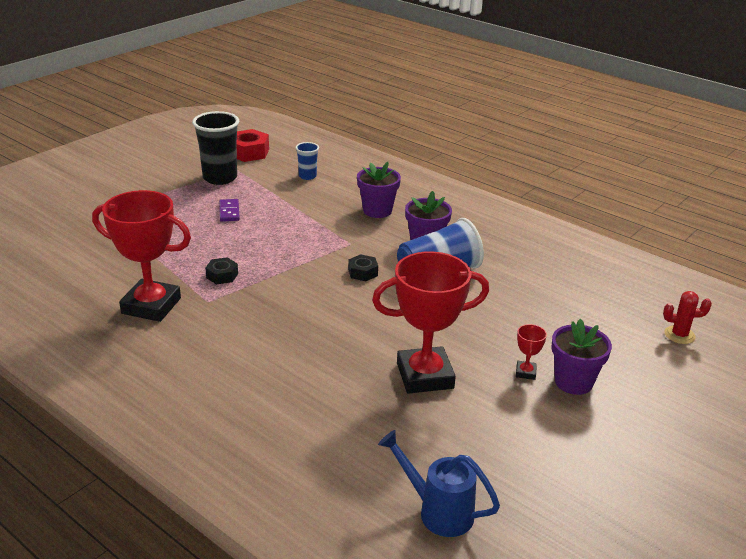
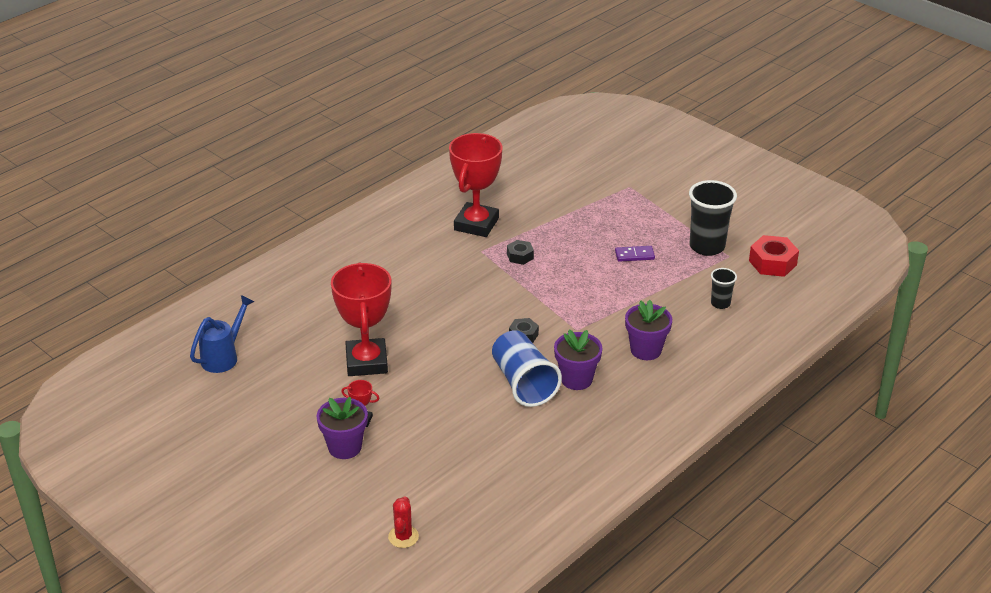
camera: 95 degrees right, 5 degrees up
blue cup [295,142,319,180] -> black cup [711,268,737,309]

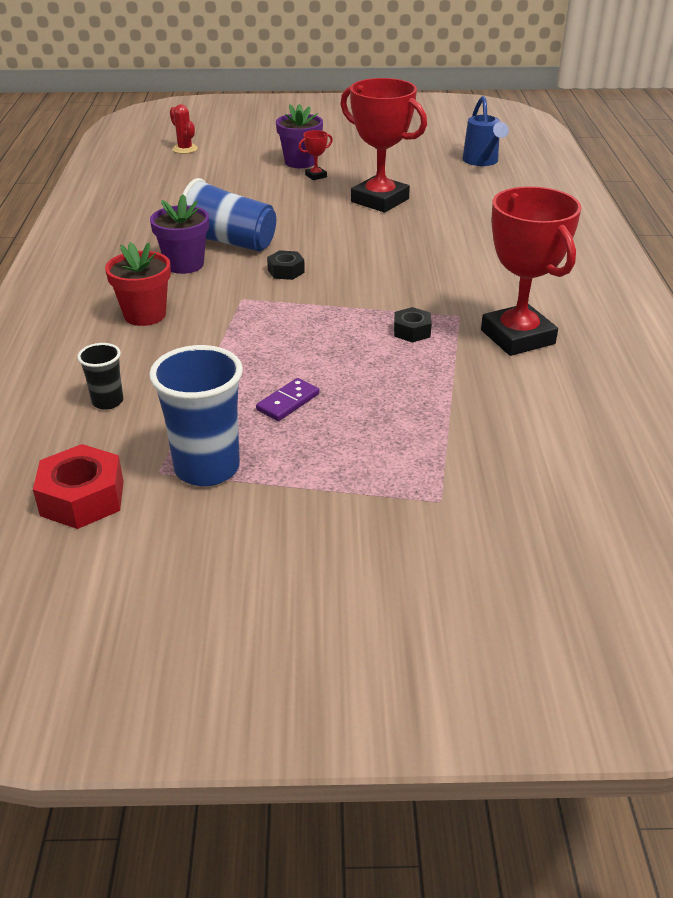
camera: 135 degrees right, 0 degrees up
purple flower pot [625,300,672,360] -> red flower pot [105,242,171,326]
black cup [689,180,737,256] -> blue cup [149,345,243,486]

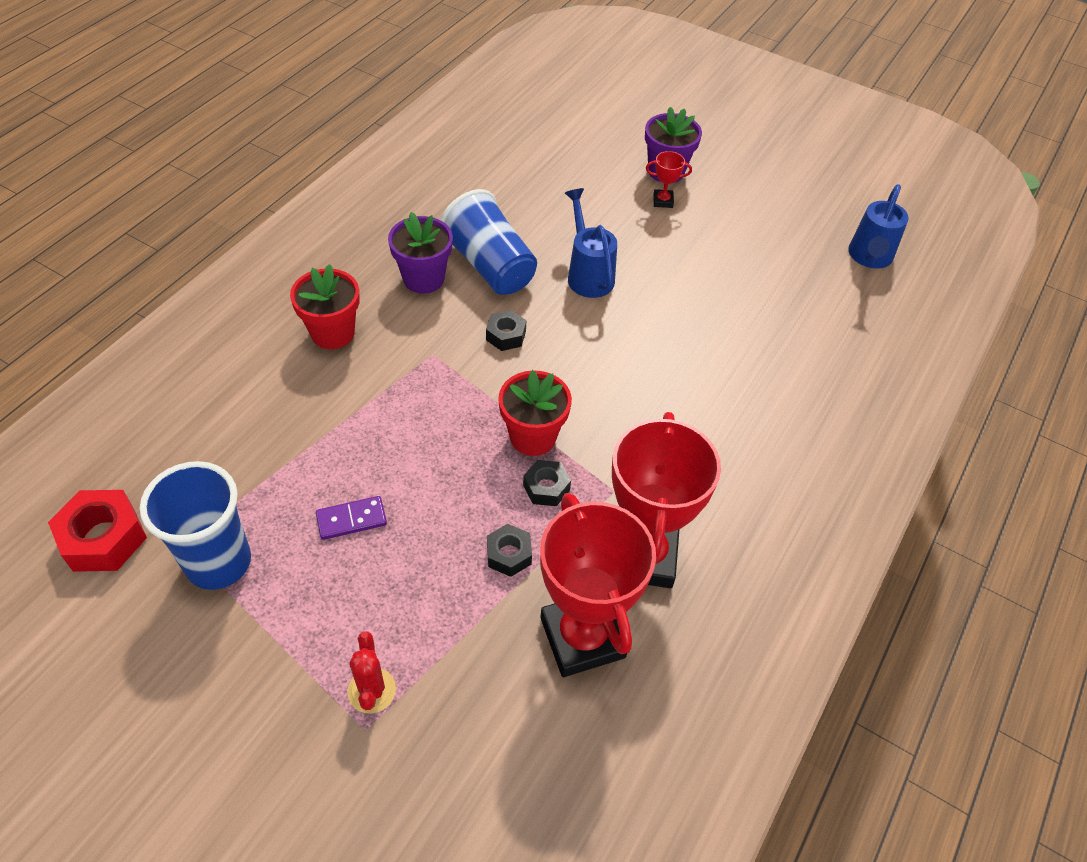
camera: 30 degrees right, 15 degrees up
black cup [77,343,123,410] -> none
red cactus [170,104,198,154] -> red cactus moved to [347,631,396,714]
red trophy [340,78,427,212] -> red trophy moved to [540,493,656,677]
none -> black nut [487,524,532,577]
none -> red flower pot [498,370,572,456]
none -> blue watering can [565,188,617,298]

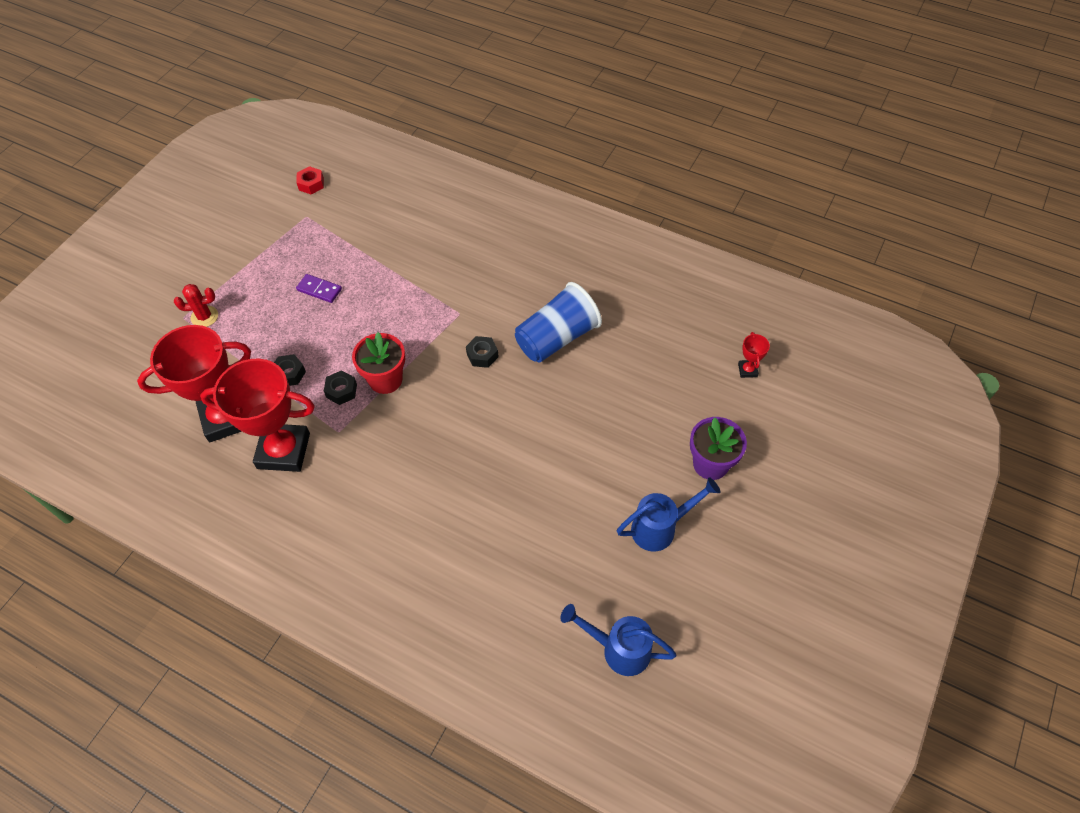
camera: 90 degrees right, 5 degrees up
red nut [48,490,147,572] -> red nut [296,166,324,194], size x0.59
blue cup [140,461,251,590] -> none
red flower pot [290,264,360,349] -> none
purple domino [316,496,387,540] -> purple domino turned 45 degrees counterclockwise [296,274,342,303]
purple flower pot [388,212,453,294] -> none
blue watering can [565,188,617,298] -> blue watering can moved to [617,477,720,552]
red trophy [646,151,692,208] -> red trophy moved to [738,332,770,378]

